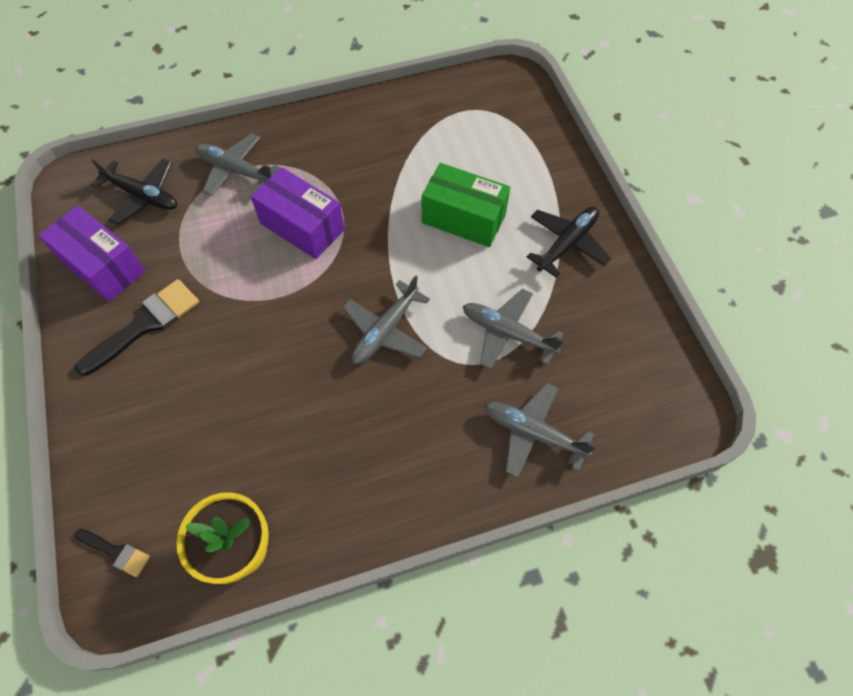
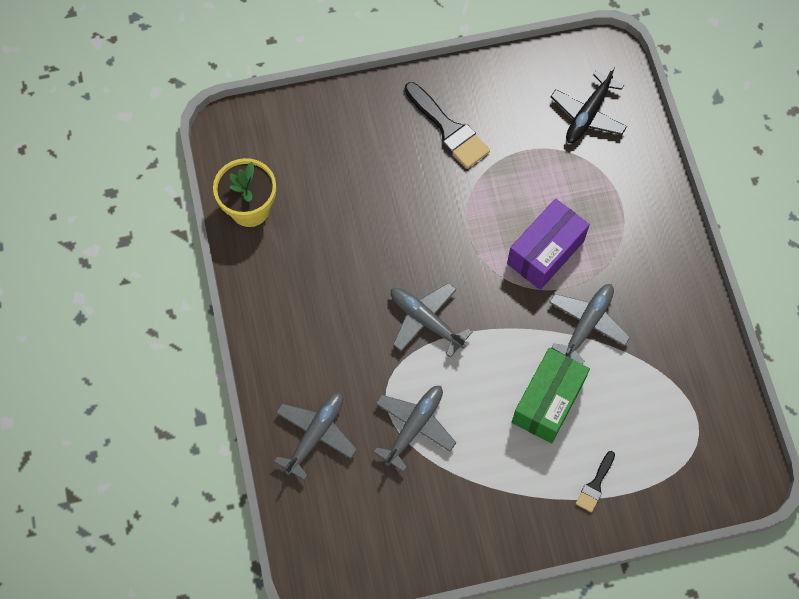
camera: 95 degrees right, 5 degrees up
purple box [38,205,145,302] -> none
black brush [75,529,150,577] -> black brush moved to [576,451,615,513]
grey plane [196,133,280,196] -> grey plane moved to [549,284,630,364]
black plane [527,207,611,277] -> none

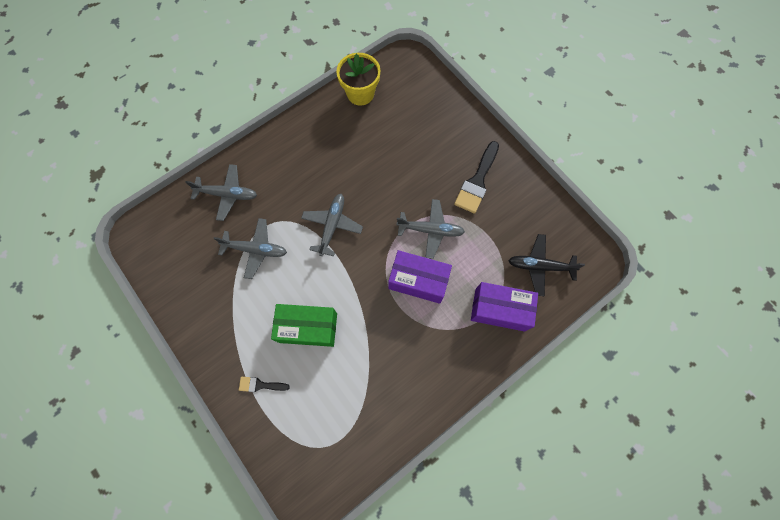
camera: 65 degrees right, 5 degrees up
grey plane [549,284,630,364] -> grey plane moved to [397,199,465,259]
none -> purple box [471,282,538,331]

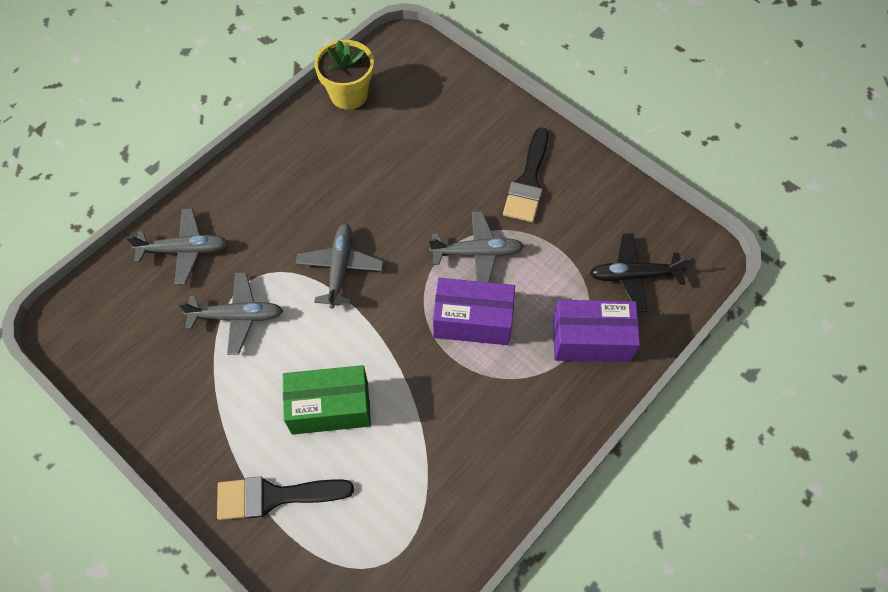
camera: 10 degrees left, 10 degrees down
black brush [239,377,290,392] -> black brush [217,477,354,520], size x1.87

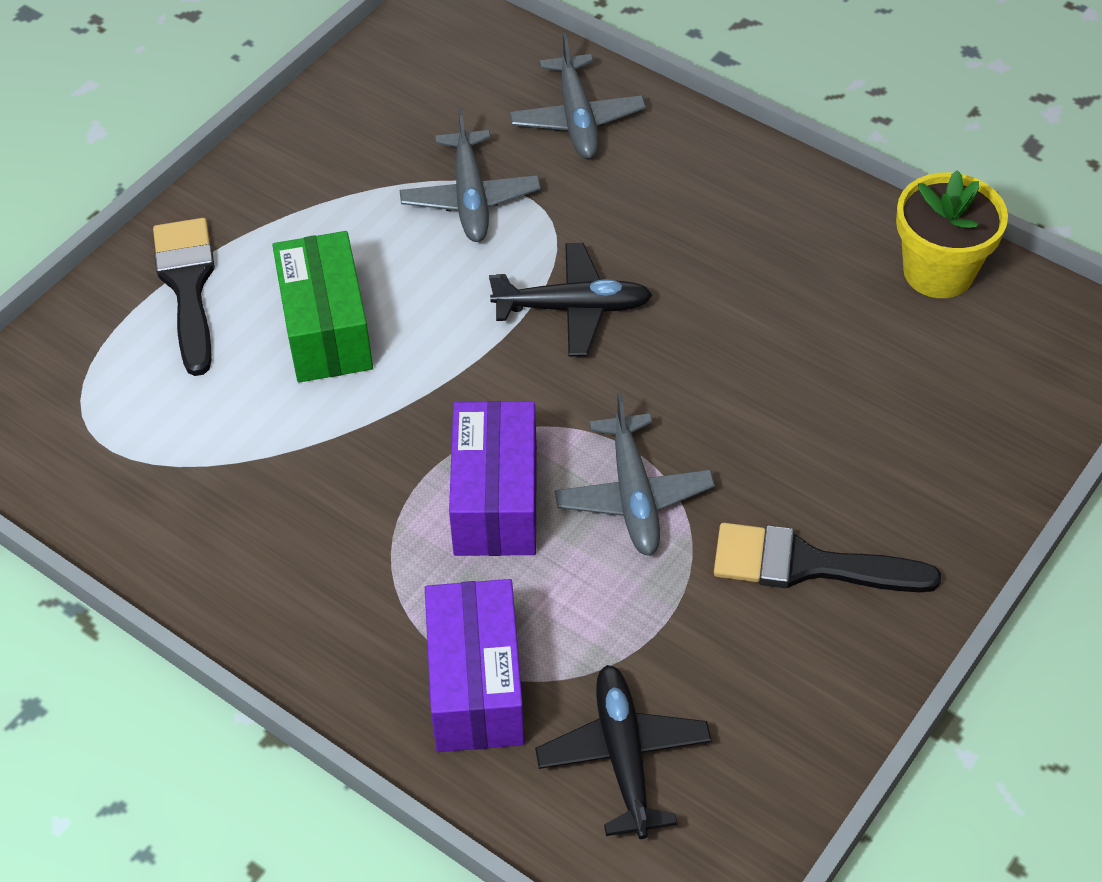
camera: 85 degrees right, 10 degrees down
grey plane [295,223,384,309] -> black plane [489,243,652,357]

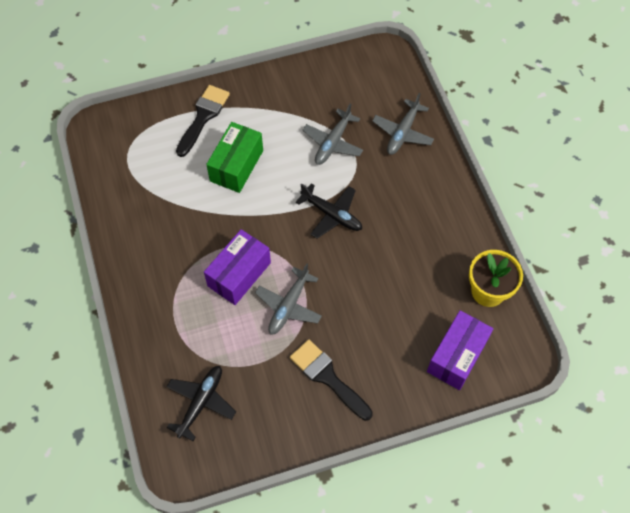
camera: 35 degrees right, 10 degrees up
purple box [425,579,525,752] -> purple box moved to [427,310,493,390]

